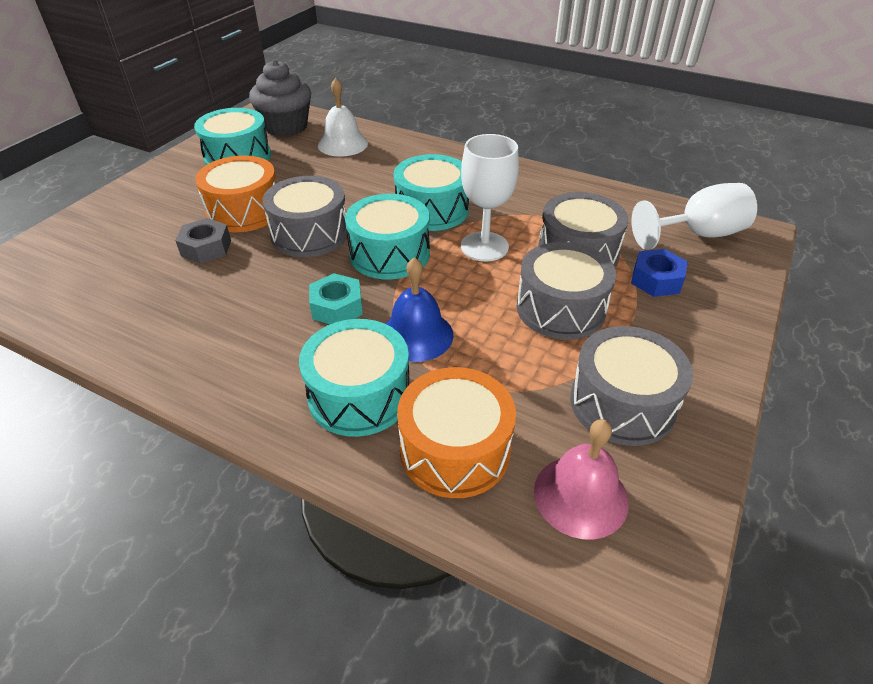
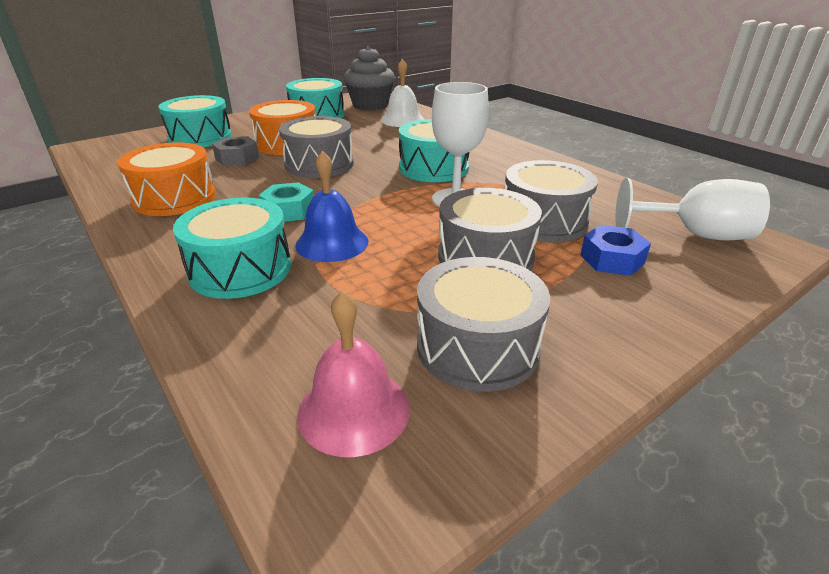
camera: 25 degrees right, 10 degrees down
turquoise drum [345,194,430,280] -> turquoise drum moved to [159,95,232,147]
orange drum [397,367,516,498] -> orange drum moved to [117,142,216,216]

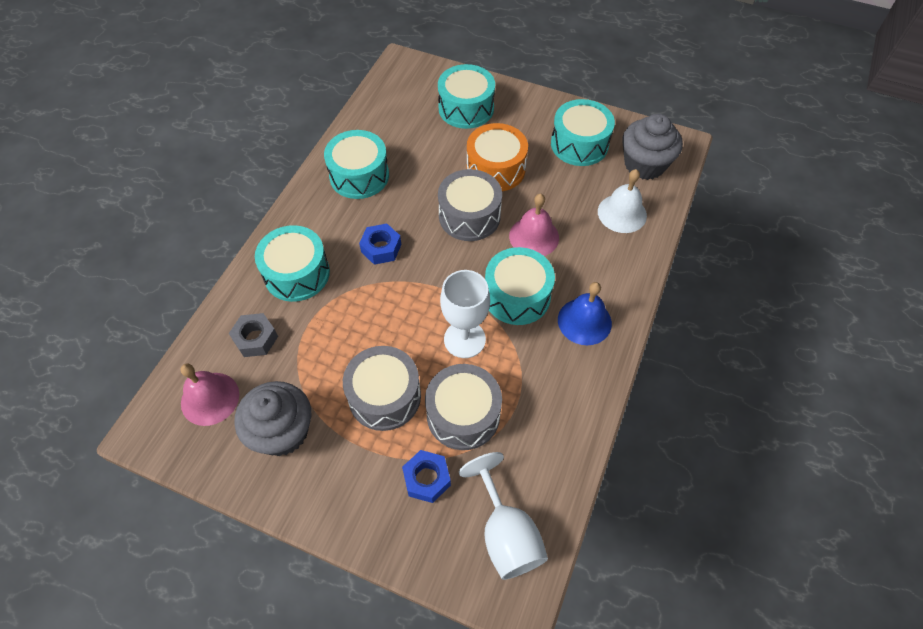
camera: 60 degrees right, 25 degrees up
orange drum [117,142,216,216] -> turquoise drum [324,130,389,199]
grey nut [212,136,259,166] -> grey nut moved to [229,313,278,357]
turquoise nut [259,182,314,222] -> blue nut [359,224,401,265]
blue bell [295,150,368,262] -> blue bell moved to [558,282,612,345]
grey drum [417,257,550,392] -> grey cupcake [234,381,311,456]
none -> pink bell [509,194,559,256]

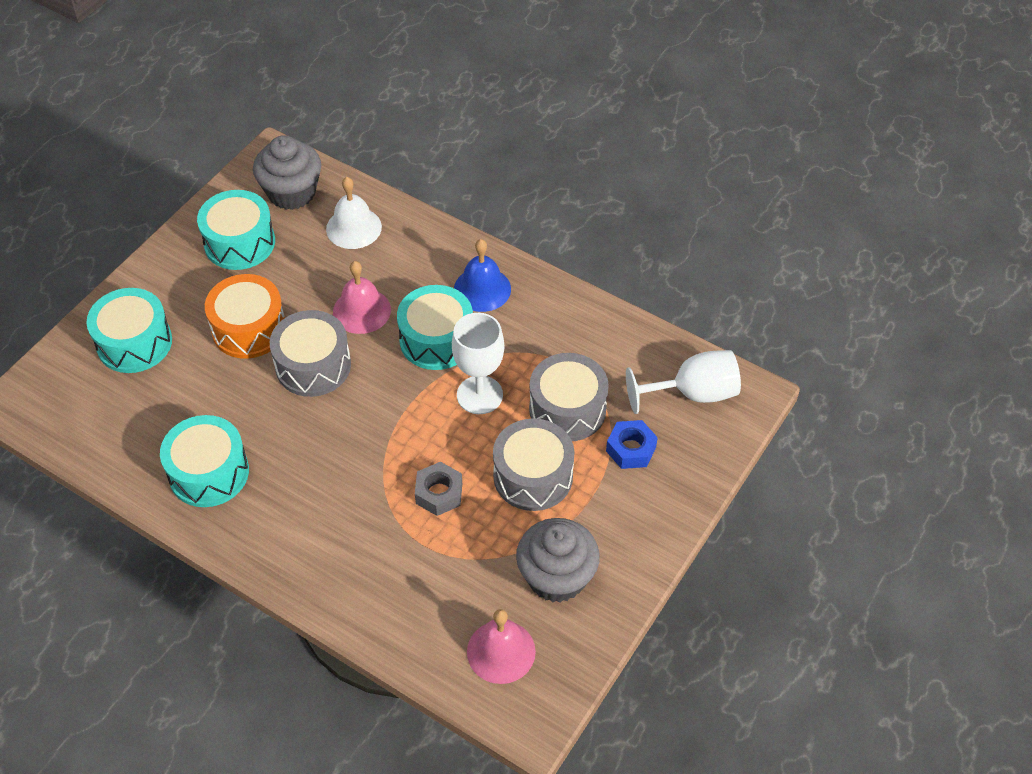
camera: 80 degrees left, 5 degrees down
grey nut [229,313,278,357] -> grey nut moved to [415,462,462,516]
turquoise drum [255,225,330,302] -> none
blue nut [359,224,401,265] -> none

